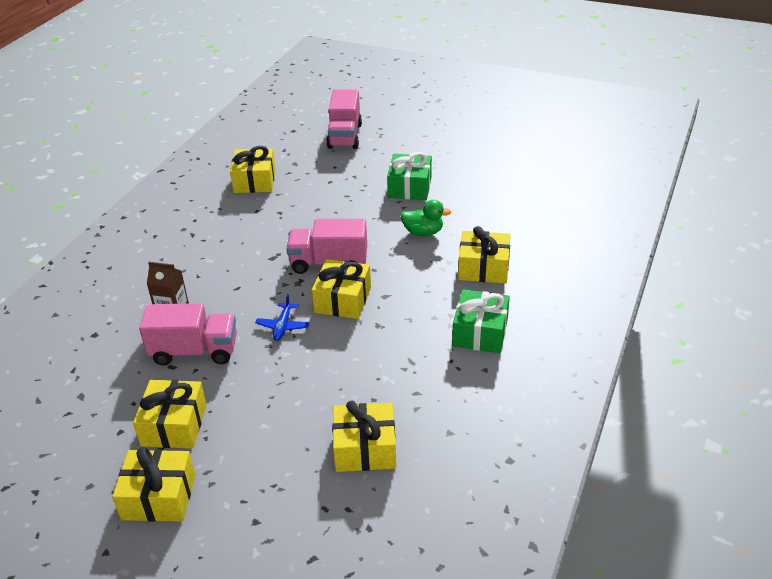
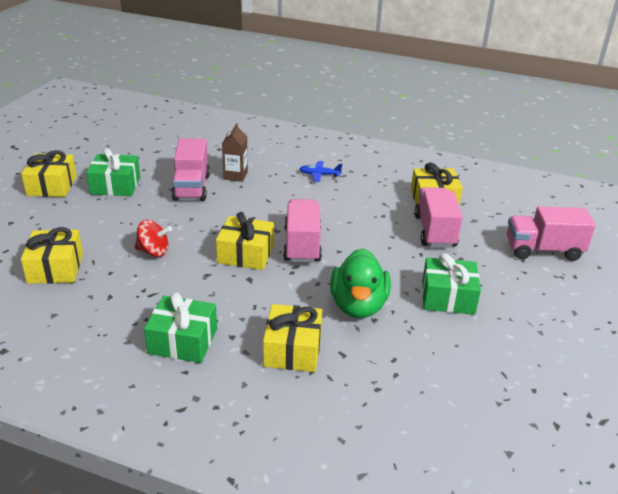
camera: 85 degrees right, 5 degrees down
yellow gift [133,380,207,449] -> green gift [86,148,140,196]
blue plane [255,294,309,341] -> blue plane moved to [299,161,342,182]
green duck [400,200,451,236] -> green duck [330,248,391,318], size x1.63
none -> red spinning top [135,220,172,257]
none -> pink truck [414,187,463,248]

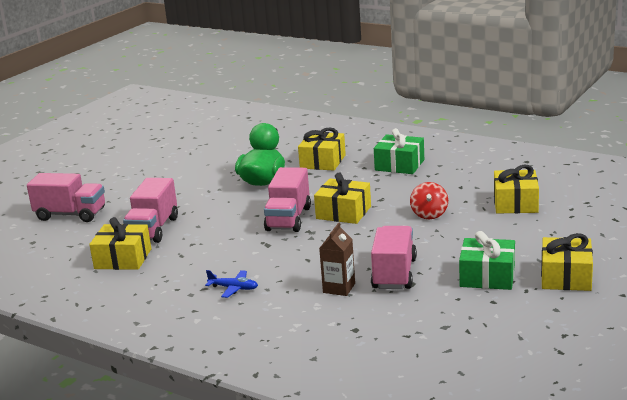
camera: 165 degrees left, 10 degrees down
red spinning top [135,220,172,257] -> red spinning top turned 105 degrees counterclockwise [410,182,448,219]
green gift [422,253,481,315] -> none

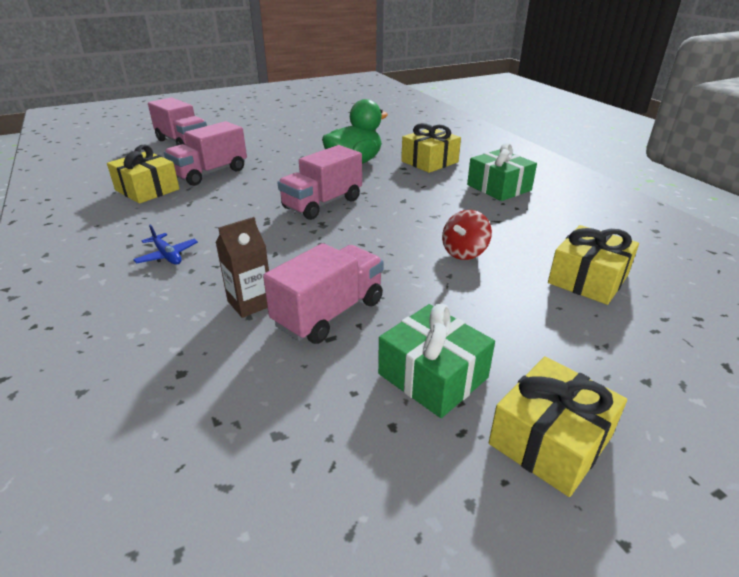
camera: 30 degrees right, 10 degrees up
yellow gift [314,172,371,224] -> none

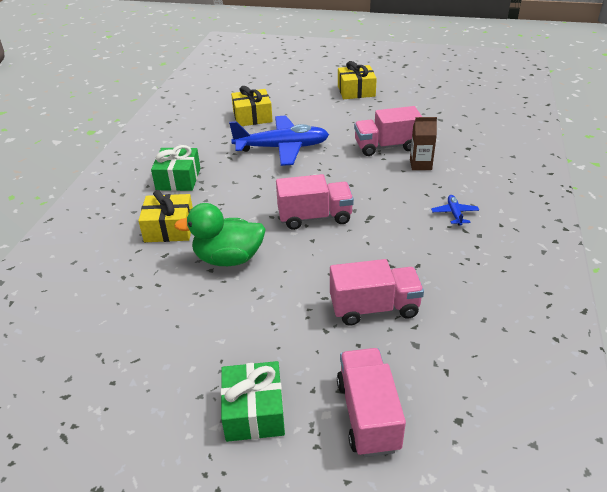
camera: 140 degrees left, 5 degrees up
yellow gift [107,145,180,204] -> none
green gift [378,304,495,418] -> green gift moved to [221,361,285,442]
red spinning top [442,210,492,260] -> blue plane [229,115,329,166]

